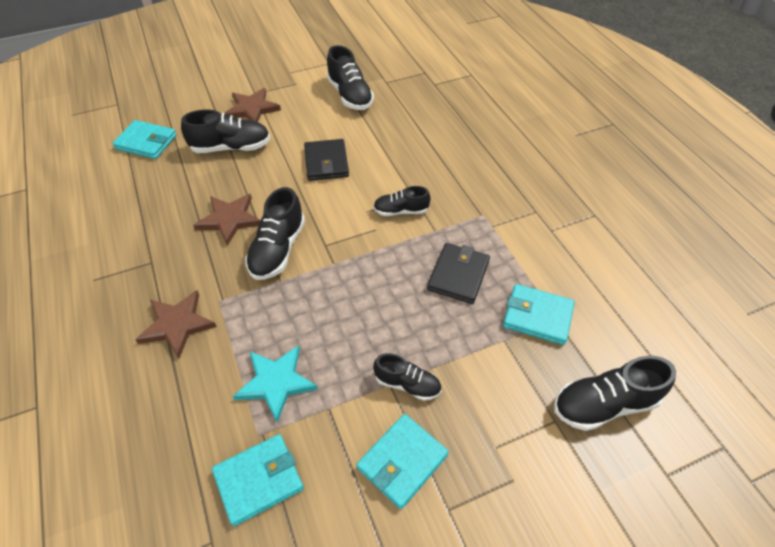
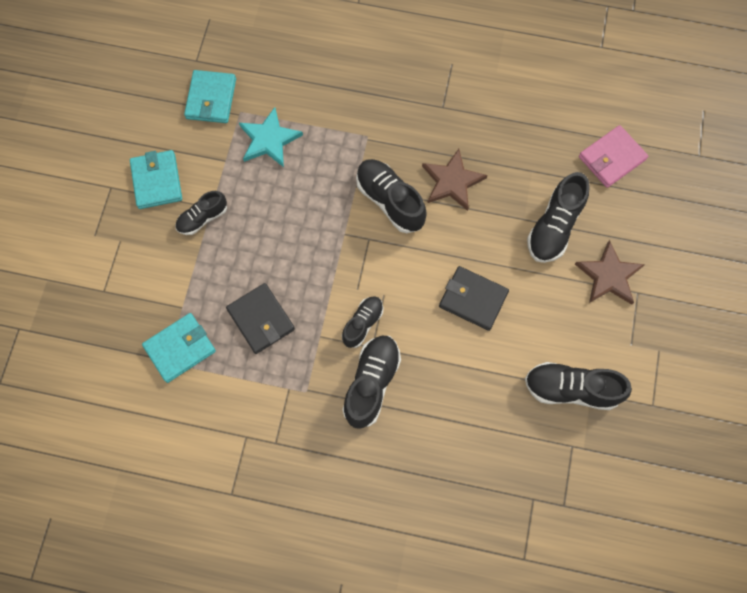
camera: 125 degrees right, 20 degrees up
turquoise wallet [112,120,177,159] -> pink wallet [579,125,648,188]
brown star [135,290,217,358] -> none
black shoe [554,356,676,431] -> black shoe moved to [343,336,401,429]

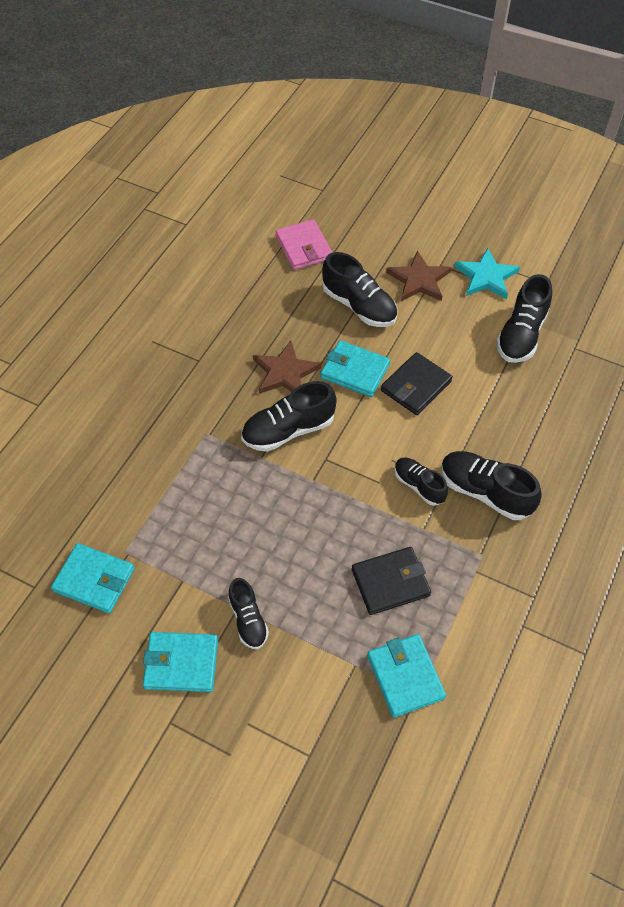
camera: 75 degrees left, 15 degrees down
turquoise star [239,107,303,167] -> turquoise star moved to [454,248,520,299]
none -> turquoise wallet [321,340,390,397]

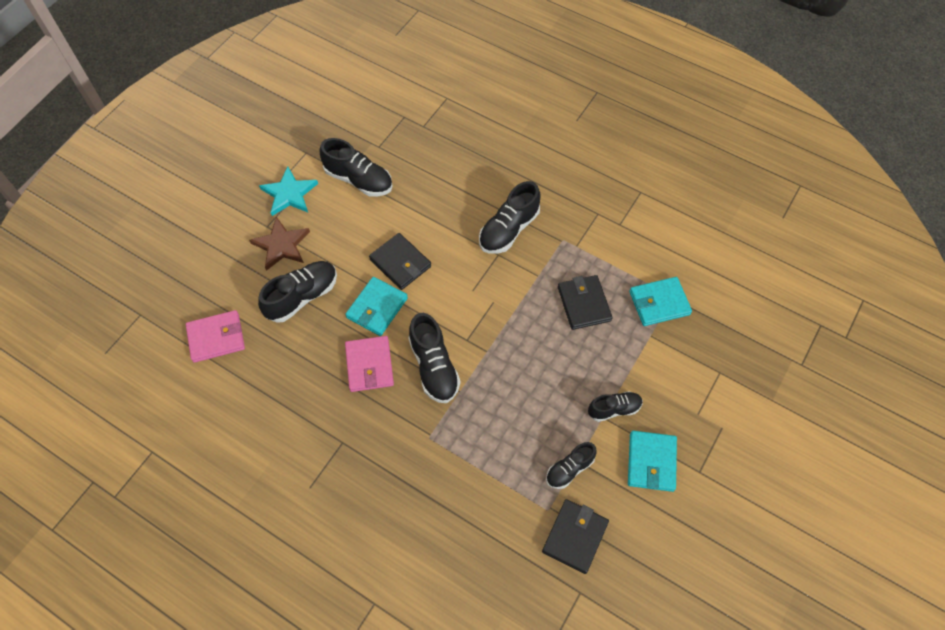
camera: 85 degrees left, 5 degrees up
turquoise wallet [51,543,134,613] -> black wallet [542,499,609,574]
brown star [253,341,321,394] -> pink wallet [345,336,394,392]
black shoe [394,458,448,506] -> black shoe moved to [546,442,597,489]

